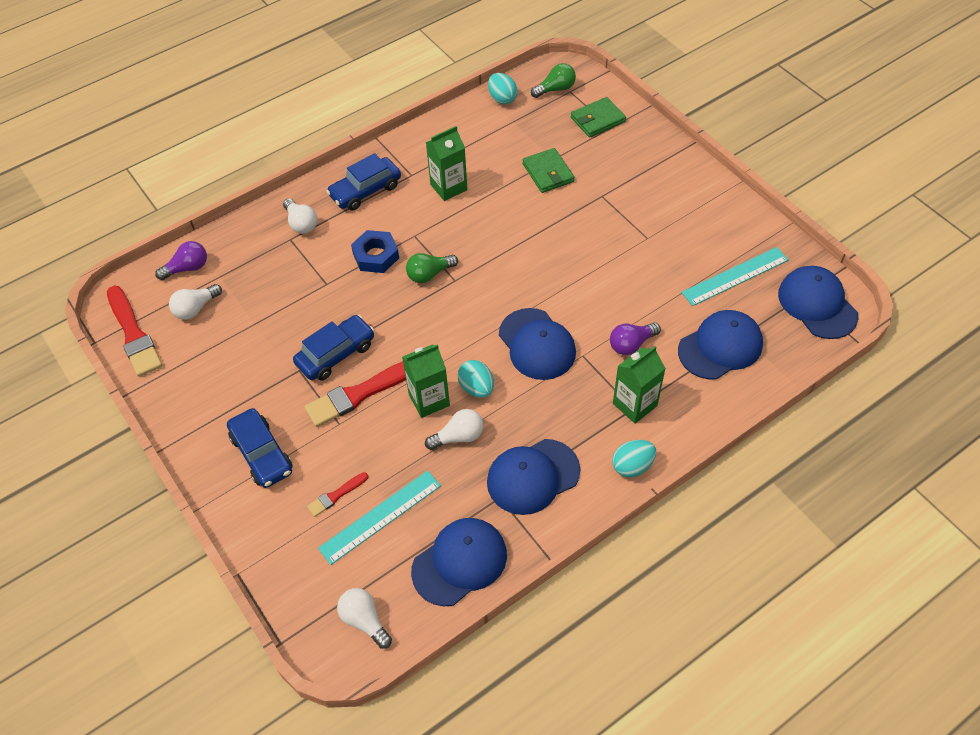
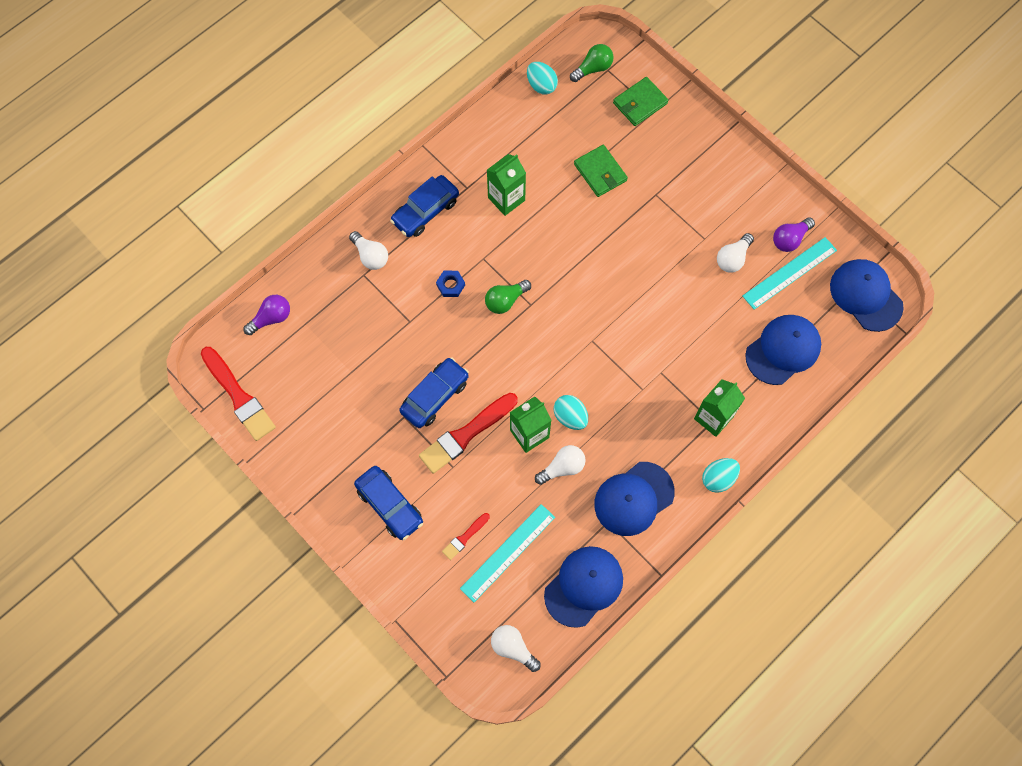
camera: 10 degrees left, 15 degrees up
white light bulb [169,284,222,320] -> white light bulb moved to [717,233,754,273]
blue nut [351,230,399,273] -> blue nut [436,271,465,297], size x0.63
blue cap [499,308,576,380] -> none
purple light bulb [610,322,661,355] -> purple light bulb moved to [773,217,815,252]

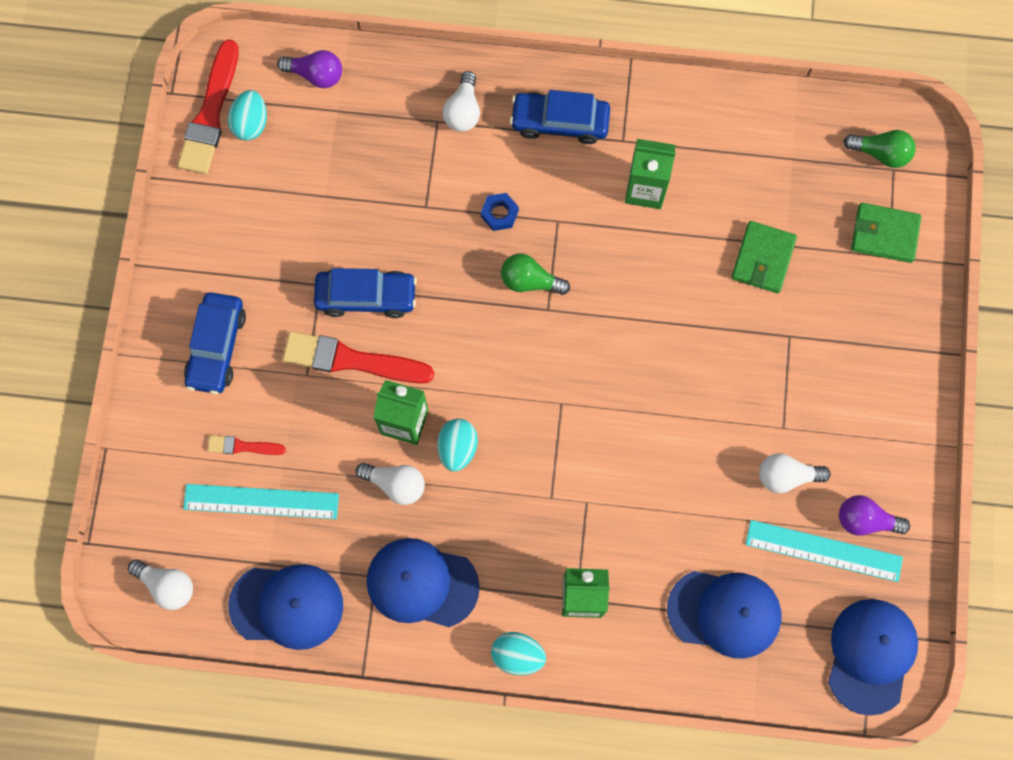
camera: 50 degrees right, 5 degrees up
white light bulb [491,625,541,672] -> white light bulb turned 120 degrees clockwise [128,559,193,610]
turquoise egg [527,62,558,94] -> turquoise egg moved to [228,90,267,141]

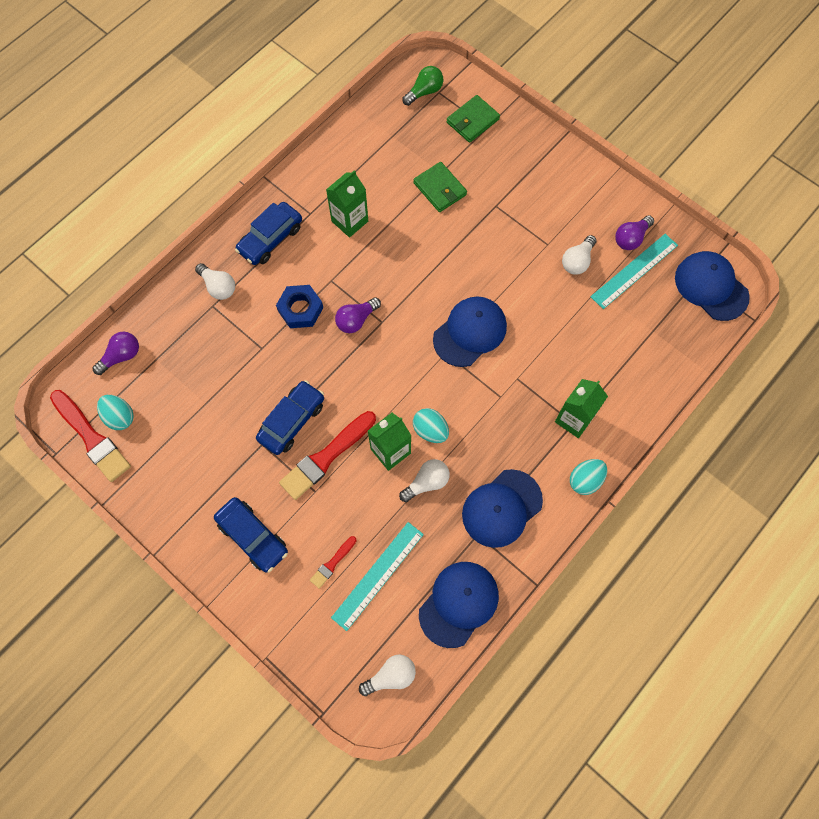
camera: 55 degrees left, 5 degrees down
blue nut [481,193,519,231] -> blue nut [276,285,323,328], size x1.59
green light bulb [501,254,570,295] -> purple light bulb [335,297,381,333]
blue cap [667,571,781,659] -> blue cap moved to [433,297,507,367]

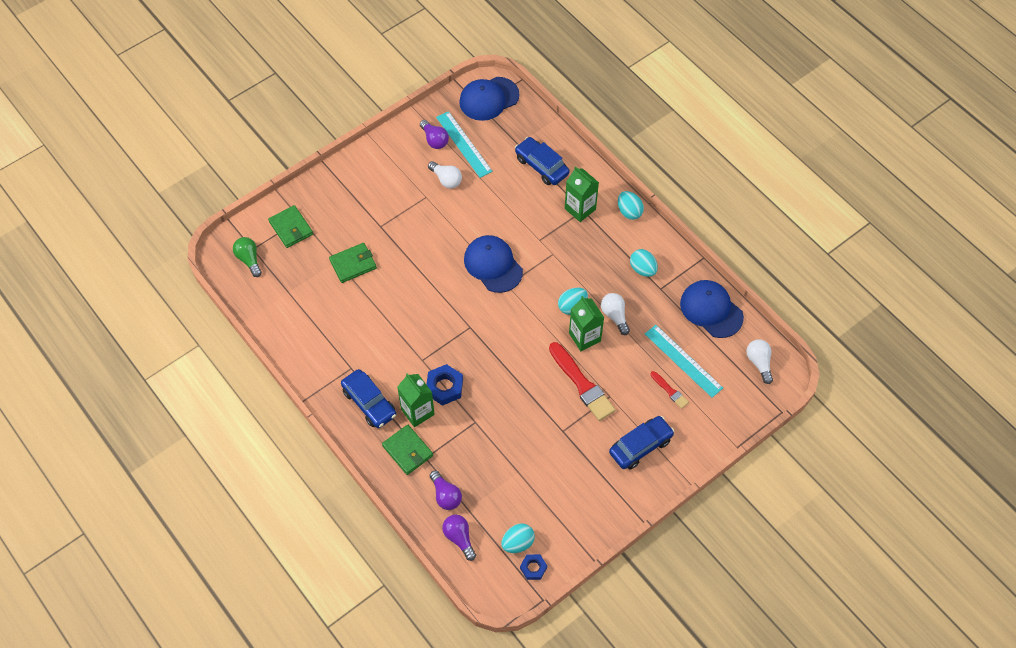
camera: 80 degrees left, 10 degrees down
red brush [50,390,131,482] -> blue nut [520,554,547,580]
white light bulb [195,263,235,300] -> green wallet [382,425,433,475]
blue car [256,380,324,455] -> blue car moved to [515,137,569,185]
green carton [326,170,368,238] -> green carton moved to [397,373,435,427]
purple light bulb [335,297,381,333] -> purple light bulb moved to [430,470,462,510]
blue cap [462,469,543,548] -> turquoise egg [630,249,658,277]

